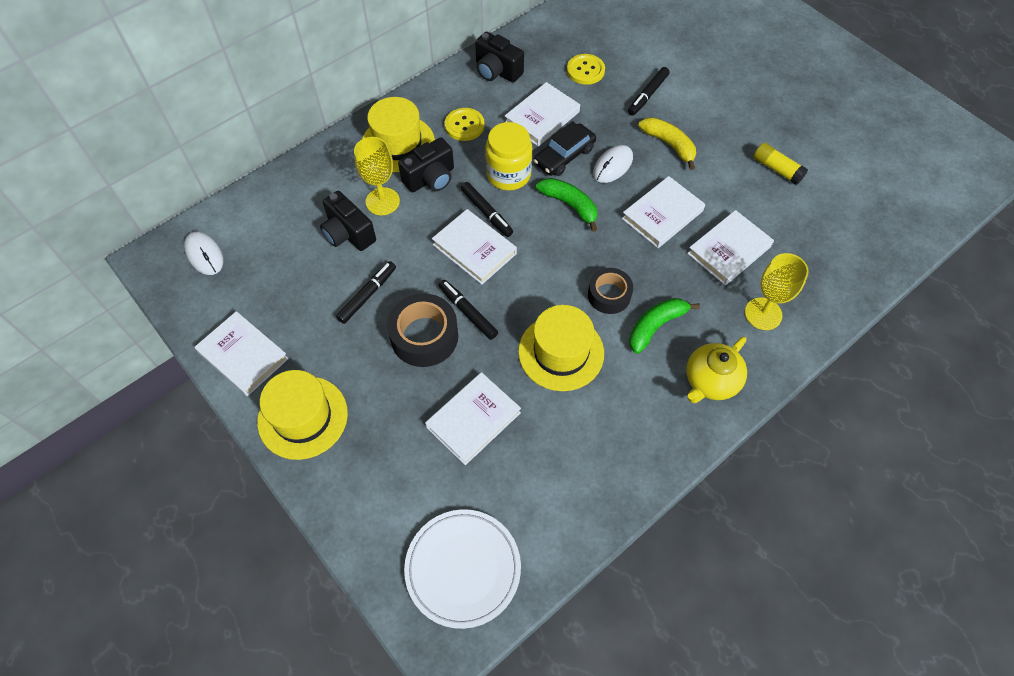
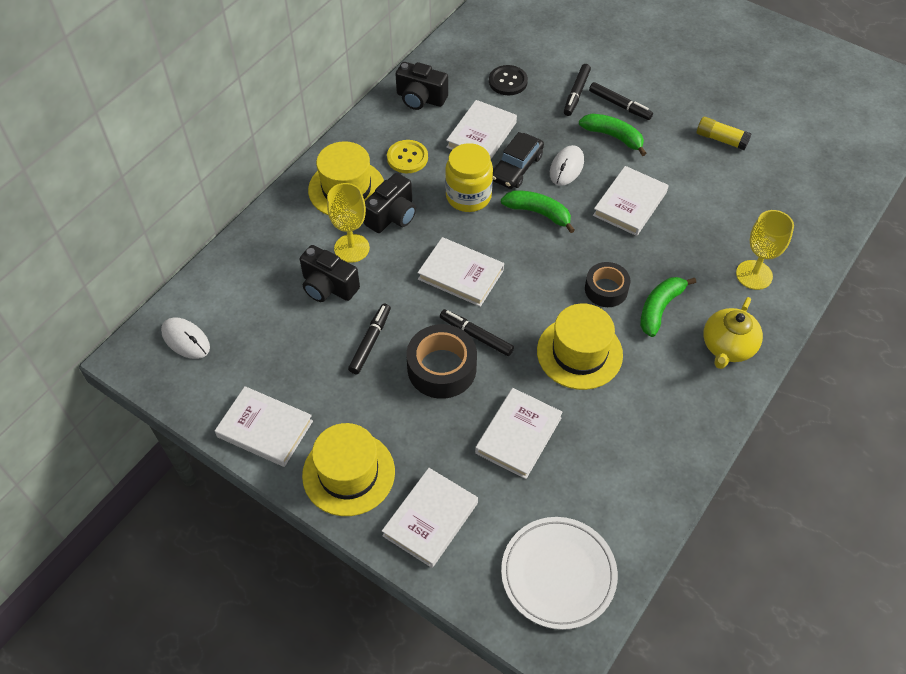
camera: 15 degrees left, 5 degrees down
black marker [461,182,513,237] -> black marker moved to [589,82,653,120]
yellow button [567,54,605,85] -> black button [489,65,528,95]
yellow banana [638,117,696,170] -> green banana [579,114,647,156]
white book [687,210,774,285] -> white book moved to [382,468,478,568]

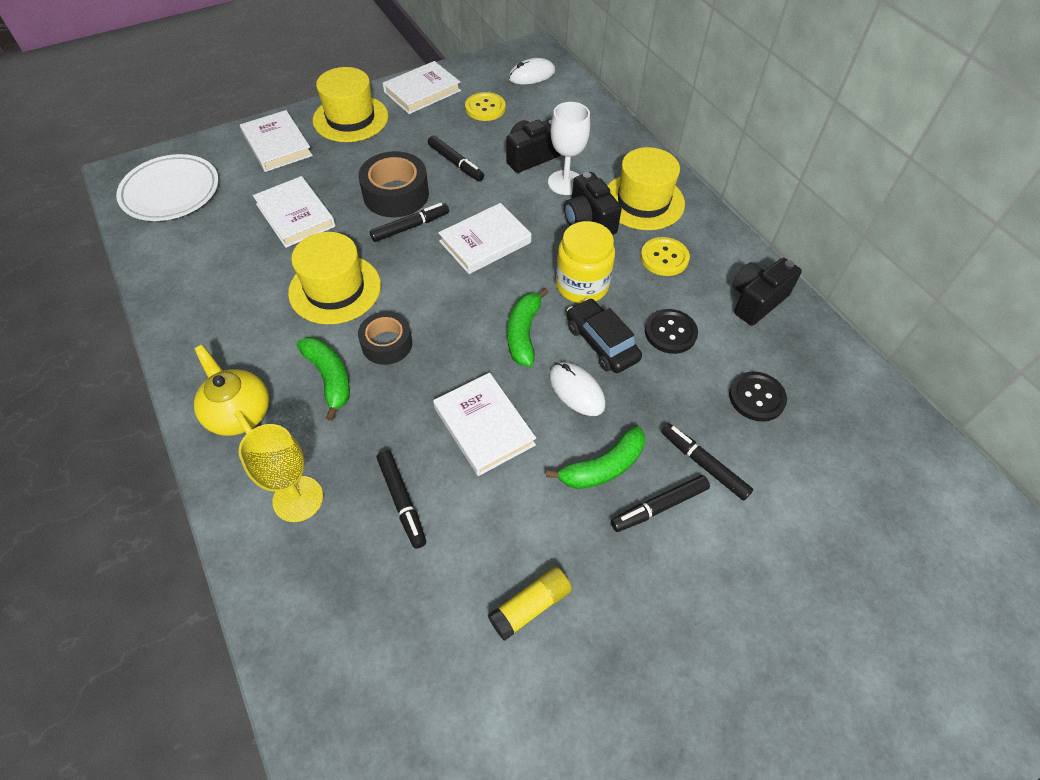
camera: 115 degrees right, 0 degrees up
yellow goblet [327,183,370,263] -> white goblet [548,102,590,195]
white book [446,100,517,160] -> black button [645,309,698,354]
green banana [501,190,575,233] -> green banana turned 135 degrees clockwise [507,288,549,367]
none -> black marker [377,450,426,549]
none -> yellow button [465,92,506,121]

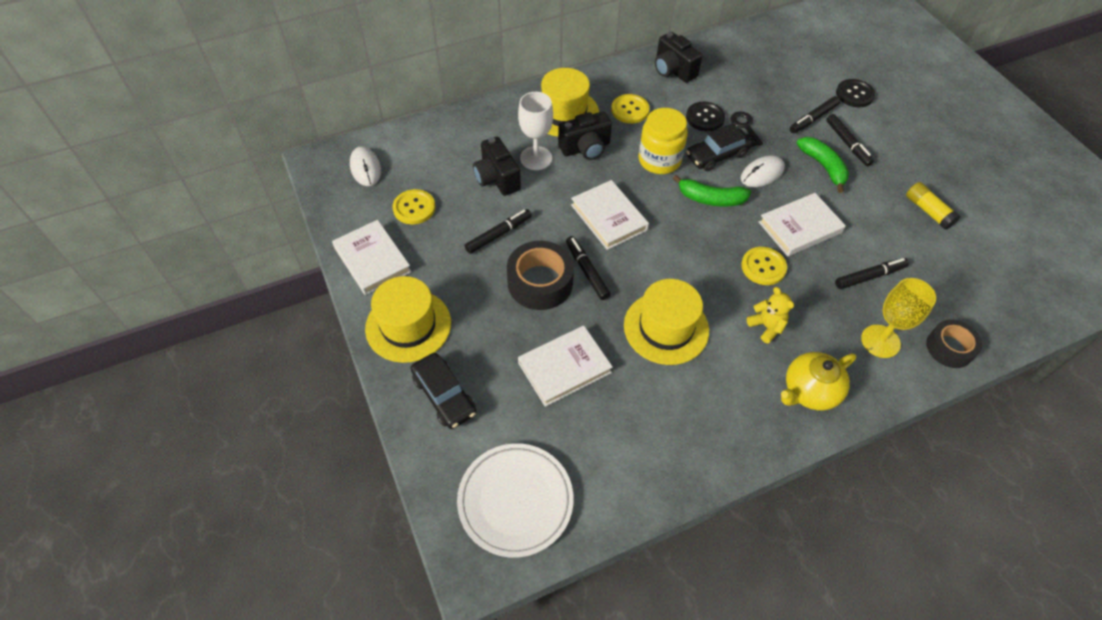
camera: 85 degrees left, 0 degrees up
white book [240,110,313,172] -> black car [410,353,476,429]
green banana [297,337,350,421] -> yellow teddy bear [747,287,794,343]
black tape [358,312,412,365] -> black tape moved to [926,319,982,368]
black button [729,371,787,422] -> black button moved to [836,79,875,107]
none -> black key [730,111,763,147]
none -> yellow button [741,247,787,285]

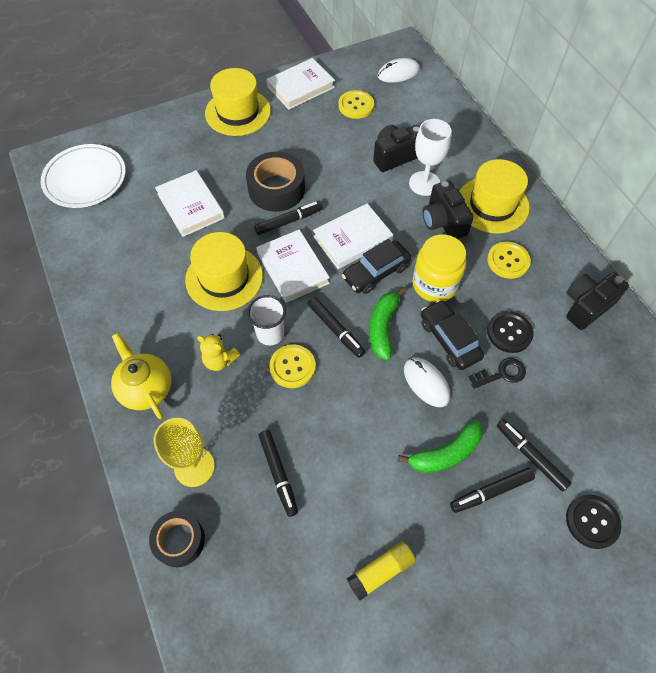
camera: 90 degrees right, 5 degrees up
black car [410,353,476,429] -> black car moved to [342,239,411,294]
black marker [465,209,532,254] -> black marker moved to [308,297,365,358]
yellow teddy bear [747,287,794,343] -> yellow teddy bear turned 60 degrees clockwise [197,334,240,371]
white book [759,193,846,256] -> white book moved to [256,229,330,303]
none -> white cup [247,295,286,346]

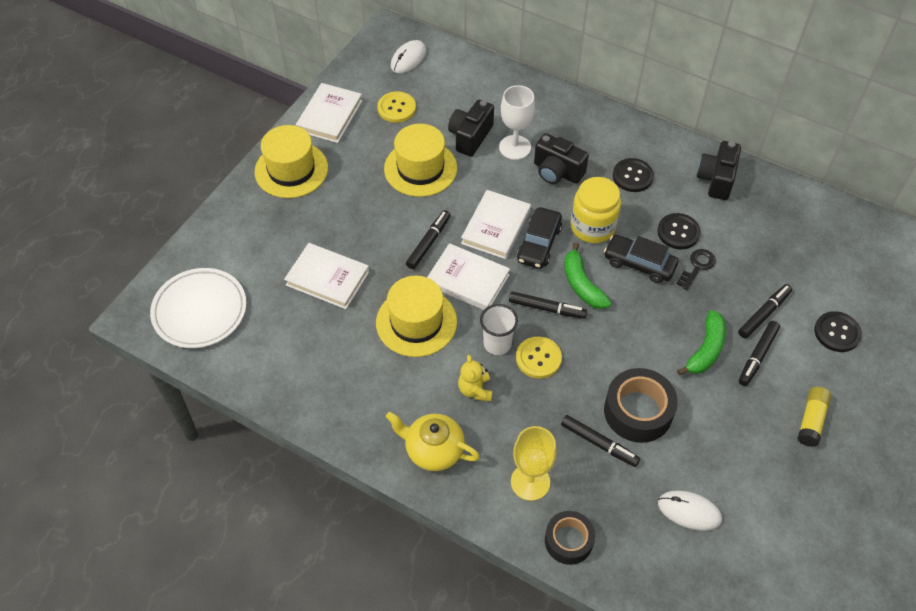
camera: 35 degrees left, 5 degrees down
yellow teddy bear [197,334,240,371] -> yellow teddy bear turned 90 degrees clockwise [458,355,492,401]
black tape [246,152,305,212] -> black tape moved to [604,368,678,443]
yellow glue stick [347,541,416,600] -> yellow glue stick moved to [797,387,831,447]
white mouse [404,357,450,407] -> white mouse moved to [658,490,722,531]
yellow hat [459,159,530,233] -> yellow hat moved to [384,124,457,197]
yellow button [487,242,531,279] -> black button [613,158,654,192]
black marker [497,419,572,491] -> black marker turned 120 degrees clockwise [738,284,792,338]

